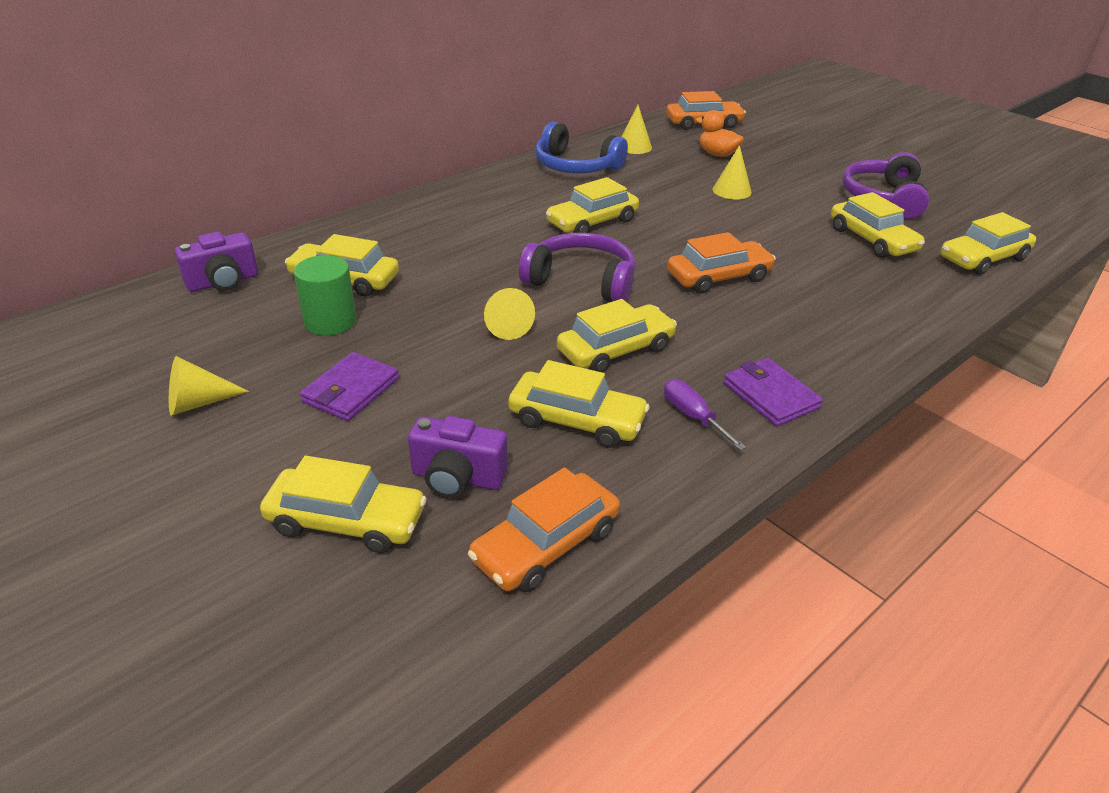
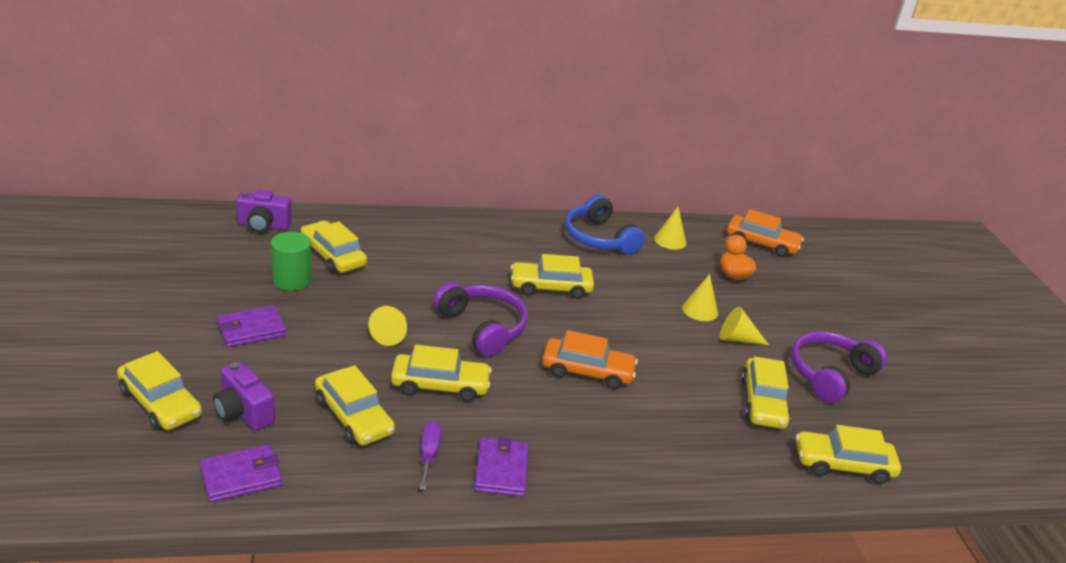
camera: 30 degrees right, 5 degrees down
yellow cone [169,356,249,416] -> yellow cone moved to [720,307,769,345]
orange car [468,467,620,592] -> purple wallet [200,444,282,503]

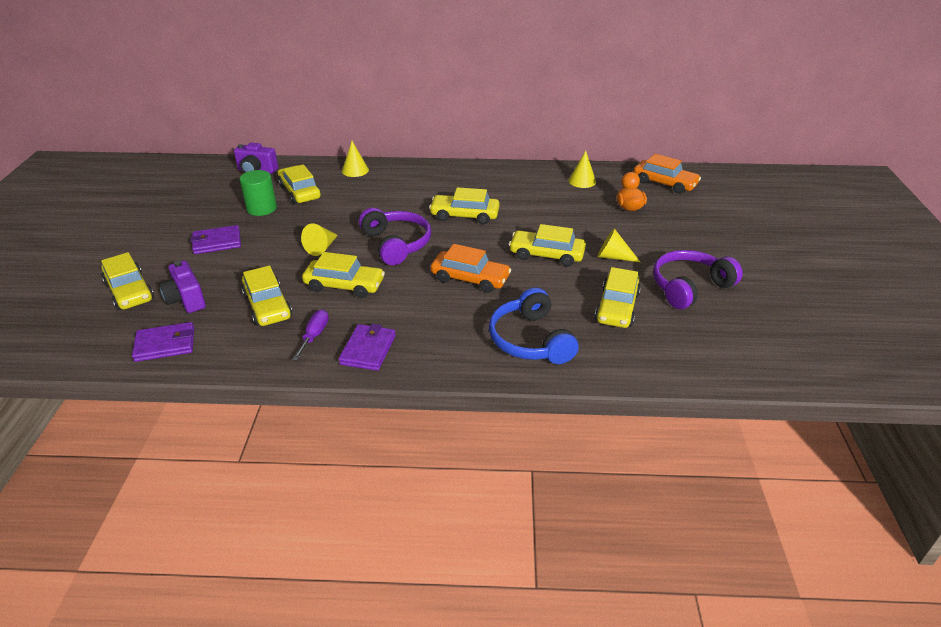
camera: 15 degrees right, 5 degrees up
blue headphones [565,195,645,255] -> blue headphones moved to [489,288,579,364]
yellow cone [682,274,718,321] -> yellow cone moved to [342,141,369,177]
yellow car [796,425,901,484] -> yellow car moved to [509,224,586,266]

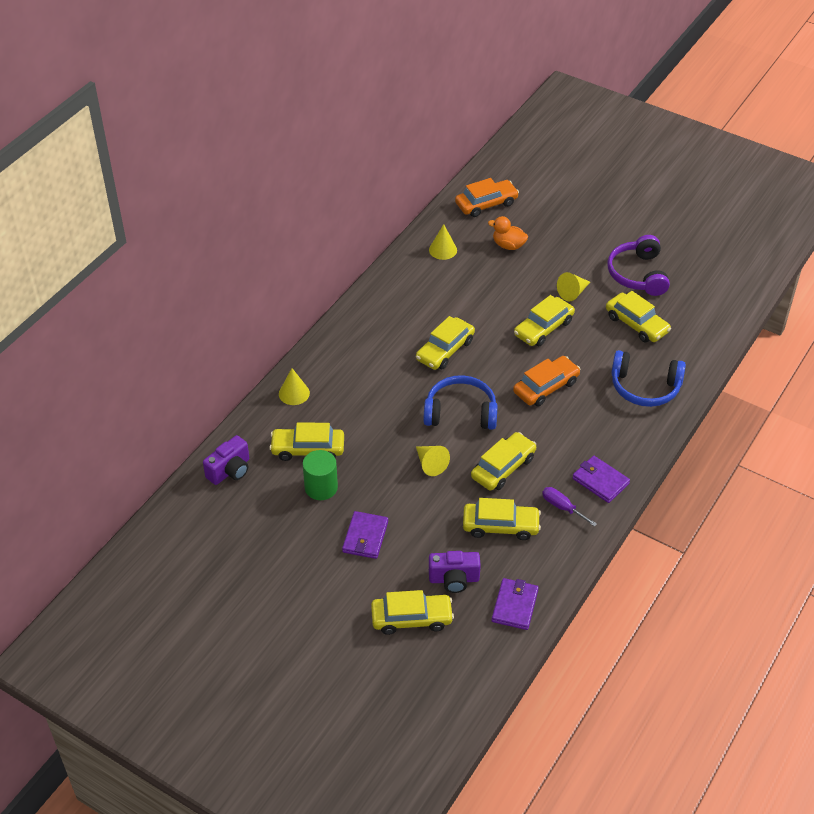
camera: 60 degrees left, 10 degrees up
purple headphones [359,208,431,265] -> blue headphones [423,375,498,430]

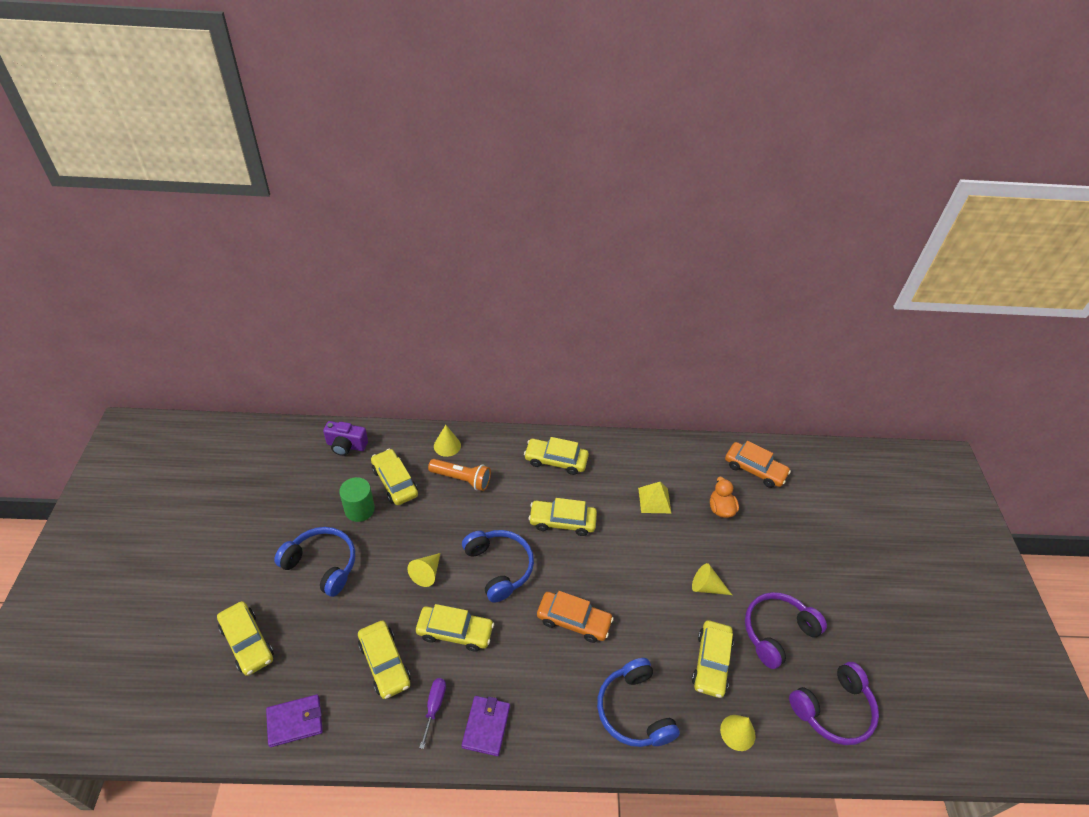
camera: 55 degrees right, 0 degrees up
purple wallet [342,511,388,559] -> blue headphones [274,527,355,597]
yellow cone [429,224,457,260] -> yellow cone moved to [720,715,756,751]
purple camera [429,551,481,593] -> none
yellow car [514,295,575,346] -> yellow car moved to [524,437,589,475]
none -> orange flashlight [428,459,491,491]
none -> yellow pyramid [638,482,671,513]
none -> purple headphones [789,662,879,745]

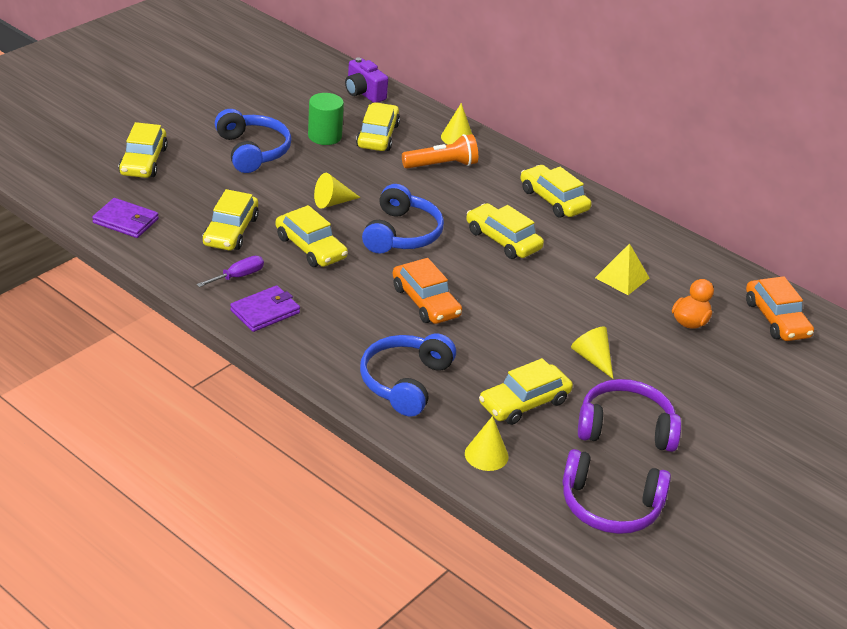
camera: 40 degrees right, 10 degrees down
orange flashlight [428,459,491,491] -> orange flashlight turned 75 degrees counterclockwise [402,134,478,169]

